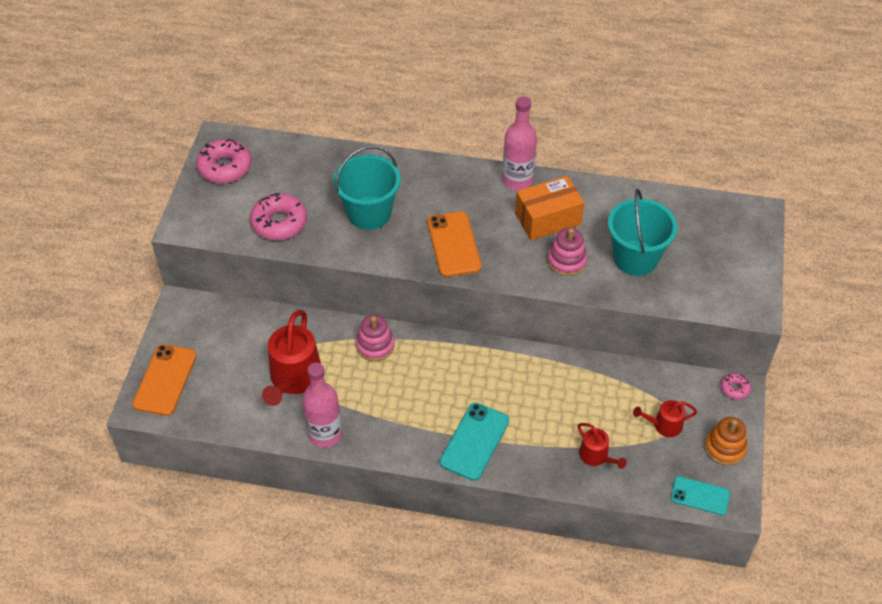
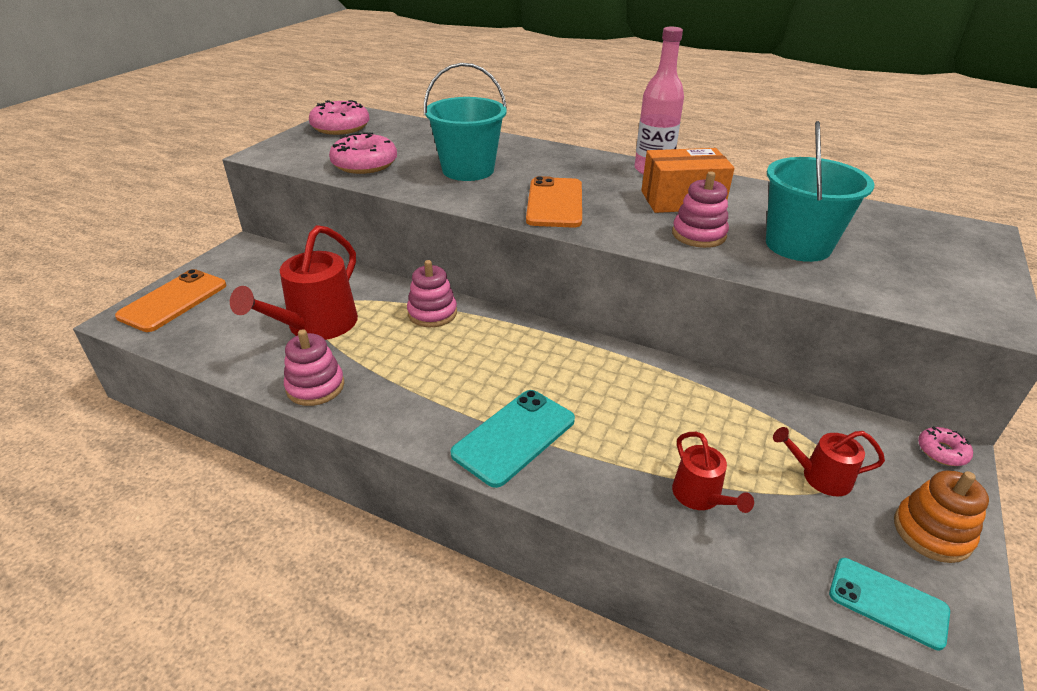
camera: 15 degrees right, 15 degrees down
pink bottle [302,362,342,448] -> pink stacking toy [284,329,344,406]

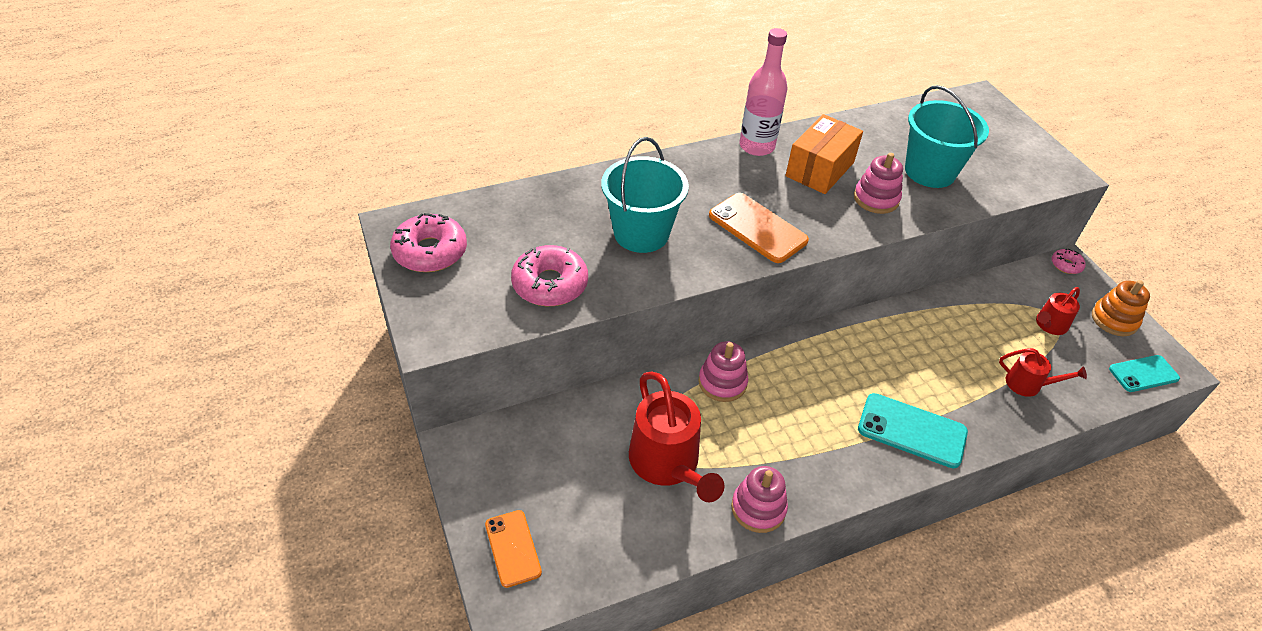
camera: 50 degrees left, 10 degrees up
orange phone [115,269,226,332] -> orange phone [485,510,542,588], size x0.66
turquoise phone [451,390,575,488] -> turquoise phone turned 60 degrees counterclockwise [858,393,968,468]

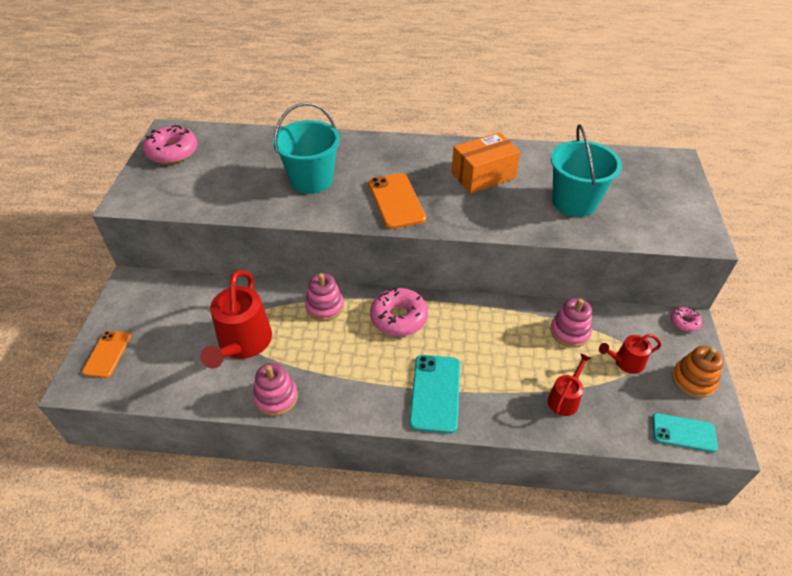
camera: 30 degrees right, 0 degrees up
pink donut [511,245,588,306] -> pink donut moved to [370,288,428,336]
pink bottle [739,28,787,156] -> none
pink stacking toy [854,153,903,214] -> pink stacking toy moved to [550,298,592,347]
turquoise phone [858,393,968,468] -> turquoise phone turned 45 degrees clockwise [409,355,460,434]
red watering can [999,348,1087,397] -> red watering can turned 105 degrees counterclockwise [548,353,591,416]

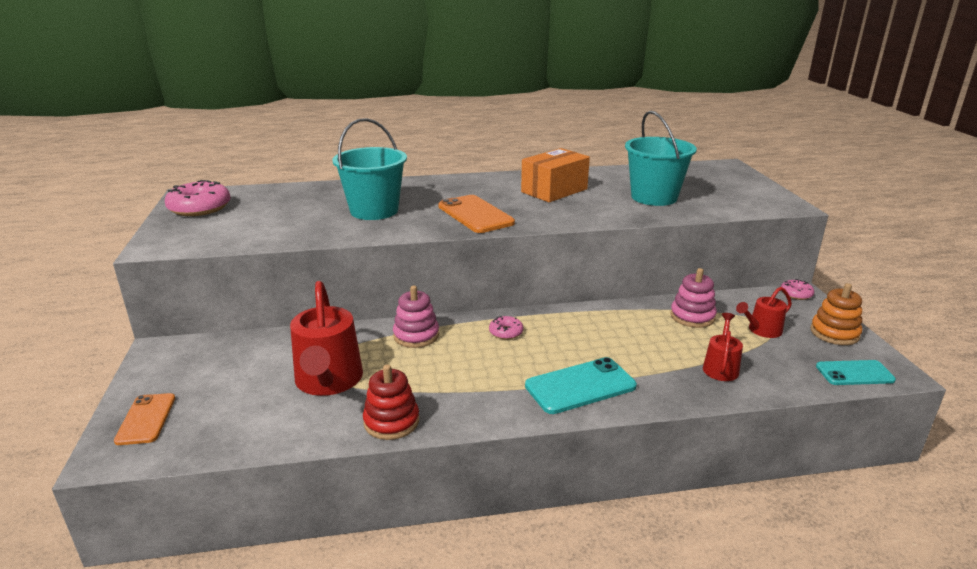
camera: 15 degrees left, 20 degrees down
pink stacking toy [253,363,298,416] -> red stacking toy [363,364,419,440]
pink donut [370,288,428,336] -> pink donut [489,316,523,340], size x0.51
turquoise phone [409,355,460,434] -> turquoise phone turned 75 degrees clockwise [525,357,637,414]

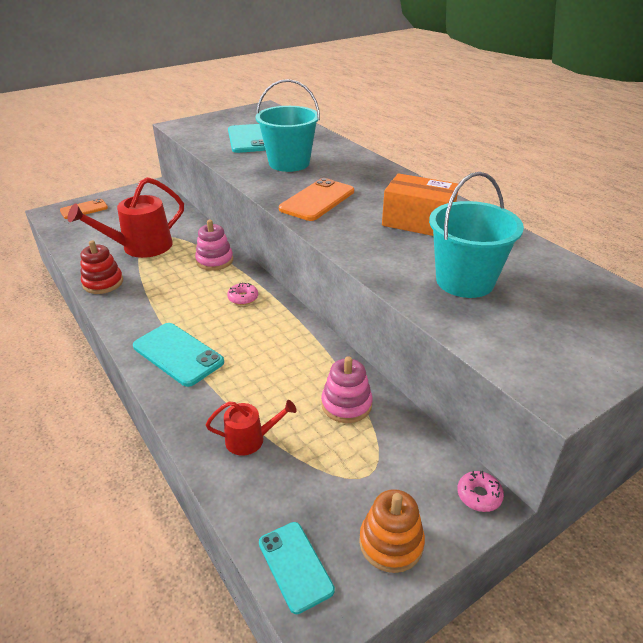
camera: 65 degrees right, 10 degrees up
pink donut [165,180,230,216] -> none
red watering can [736,287,792,338] -> none
none -> turquoise phone [228,124,266,153]

